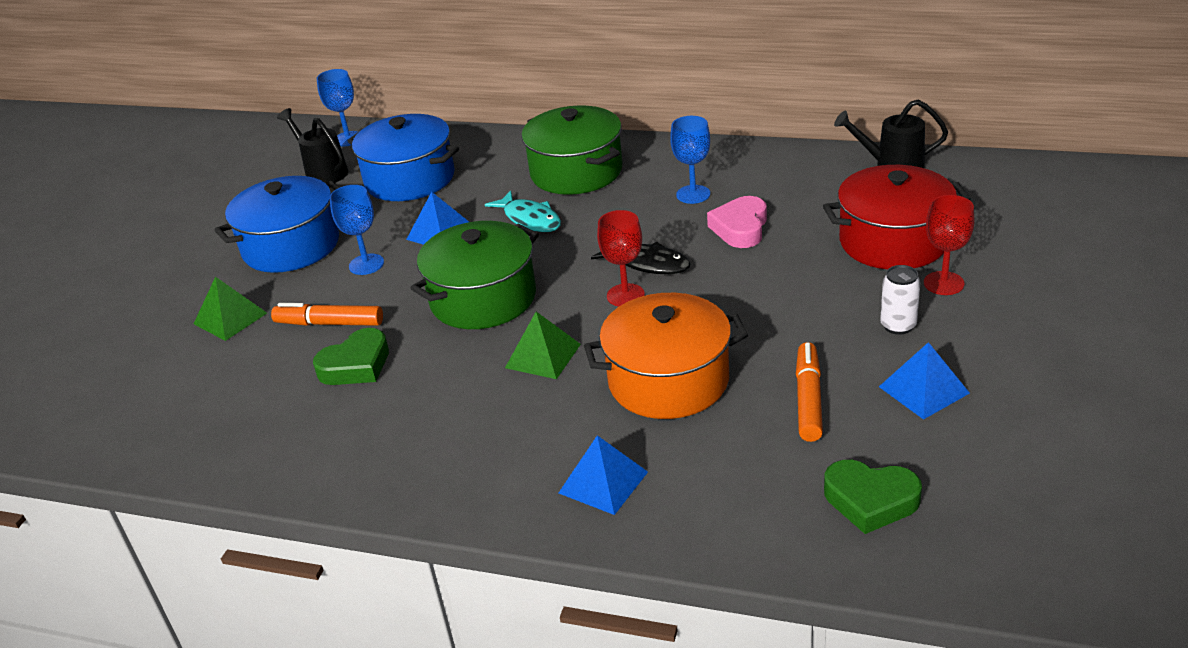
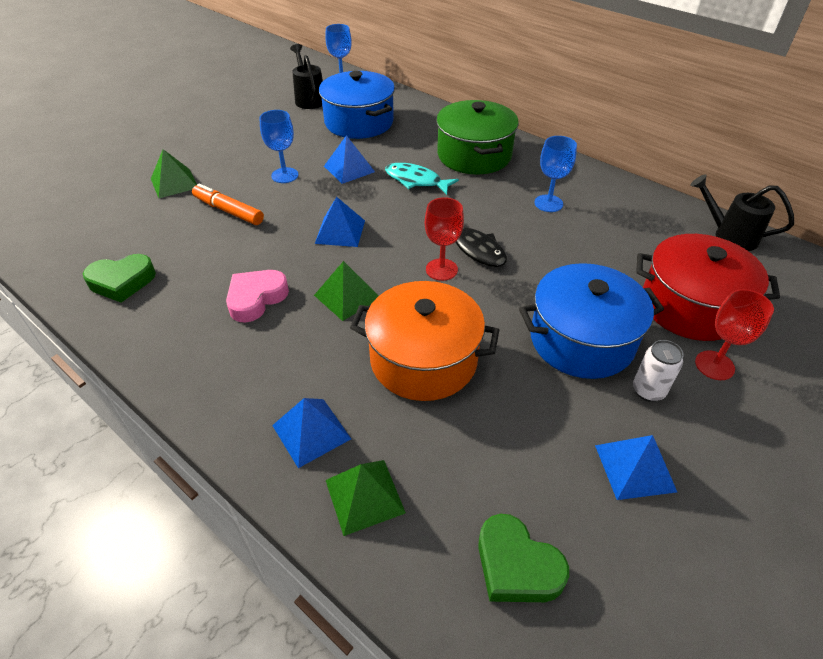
camera: 20 degrees right, 10 degrees up
blue pot [215,176,340,273] -> blue pot moved to [519,263,664,379]
green heart [313,328,389,385] -> green heart moved to [83,254,156,303]
green pot [410,221,539,329] -> blue pyramid [315,197,365,247]
turquoise fish [485,191,561,232] -> turquoise fish turned 135 degrees clockwise [385,163,459,195]
pink heart [707,196,767,248] -> pink heart moved to [226,270,289,323]
orange marker [796,342,823,442] -> none
none -> green pyramid [326,460,406,536]

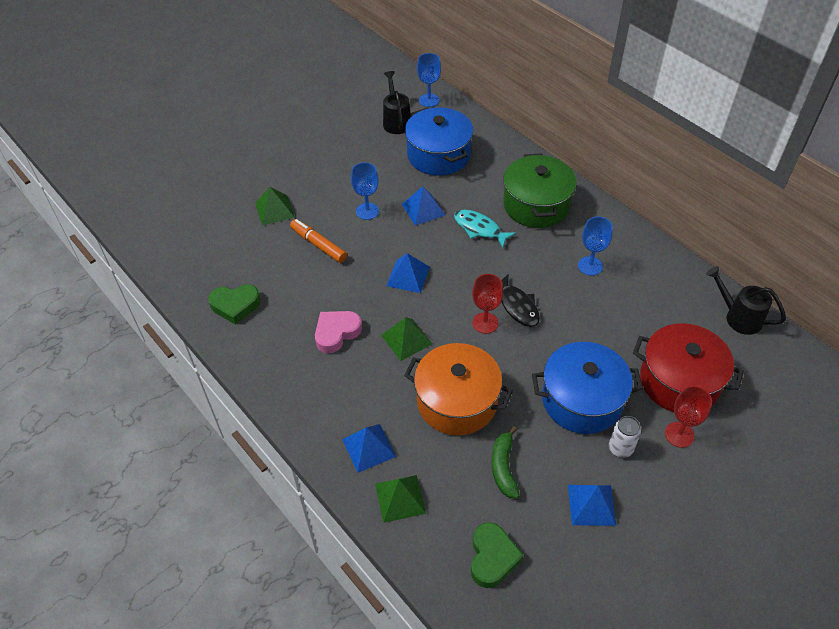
camera: 10 degrees right, 5 degrees up
green heart [478,514,569,602] -> green heart turned 135 degrees counterclockwise [471,522,524,588]
none -> green banana [492,426,520,499]

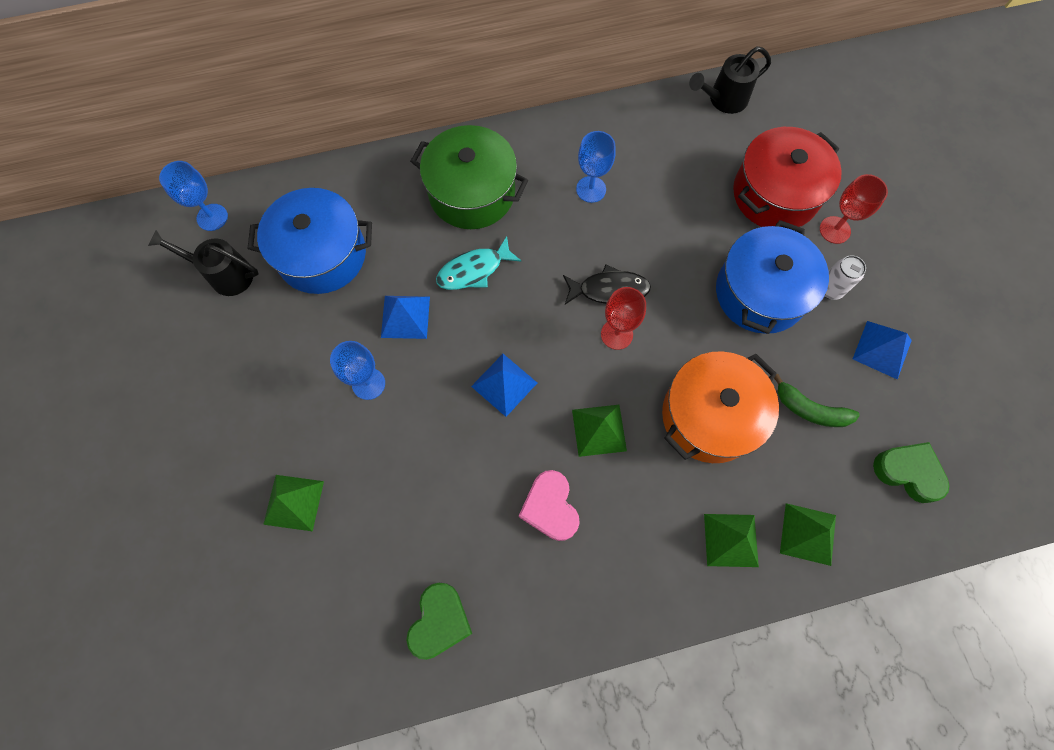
camera: 65 degrees left, 20 degrees up
orange marker [290,219,347,263] -> none
blue pyramid [342,424,396,473] -> green pyramid [704,514,759,567]

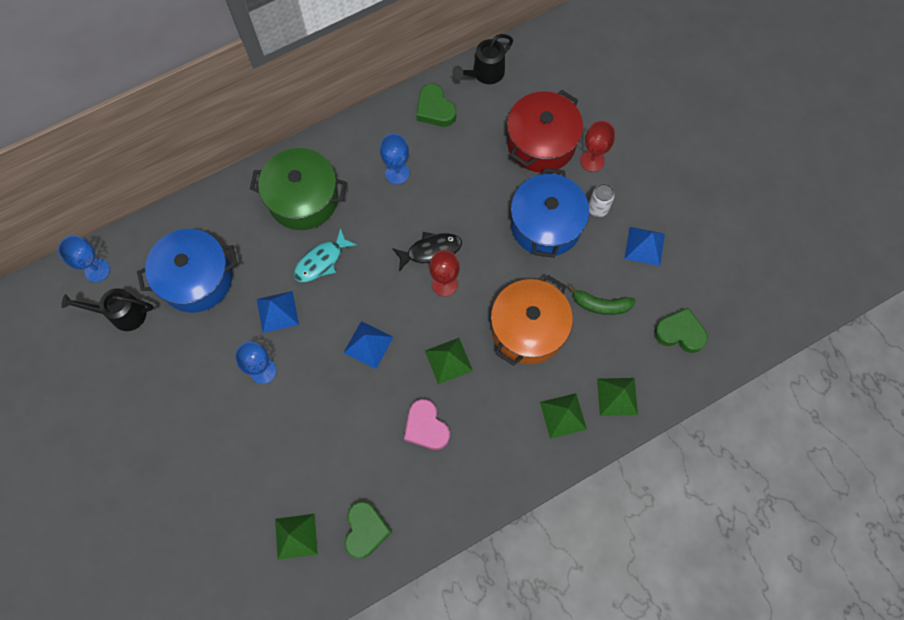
camera: 15 degrees left, 0 degrees up
green pyramid [263,475,324,531] -> green pyramid moved to [275,514,318,560]
none -> green heart [416,84,456,127]

